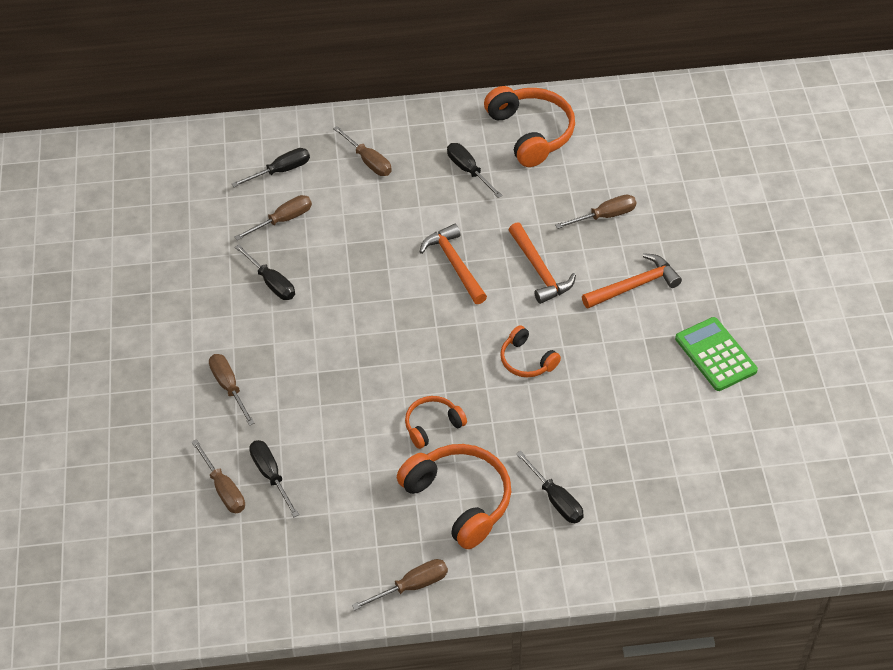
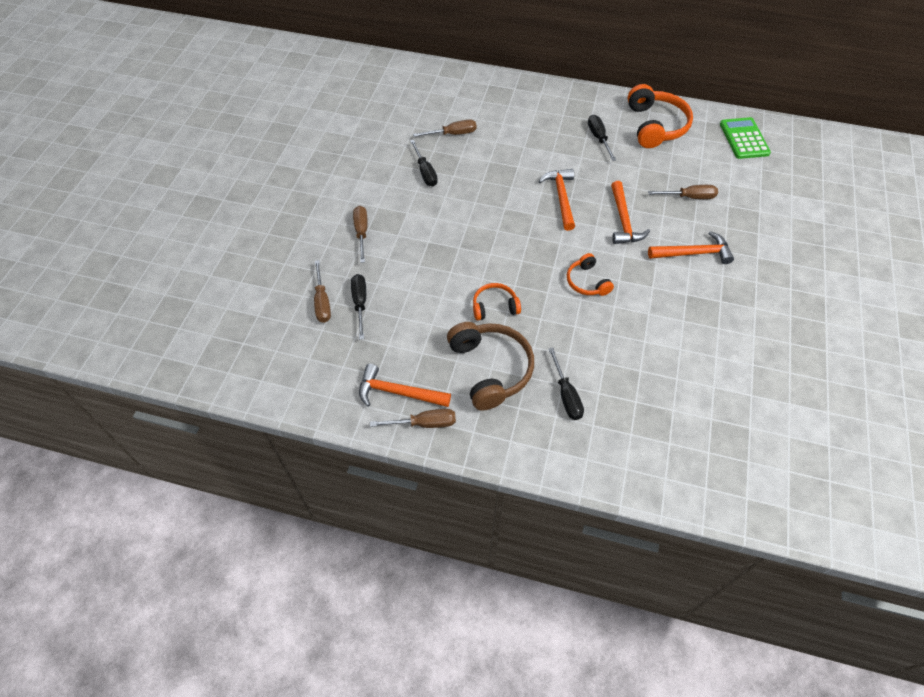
camera: 20 degrees right, 5 degrees up
black screwdriver [232,148,310,187] -> none
brown screwdriver [333,126,392,176] -> none
orange headphones [397,444,511,549] -> brown headphones [447,322,534,411]
green calculator [675,317,758,391] -> green calculator moved to [720,117,771,159]
none -> orange hammer [359,364,451,407]

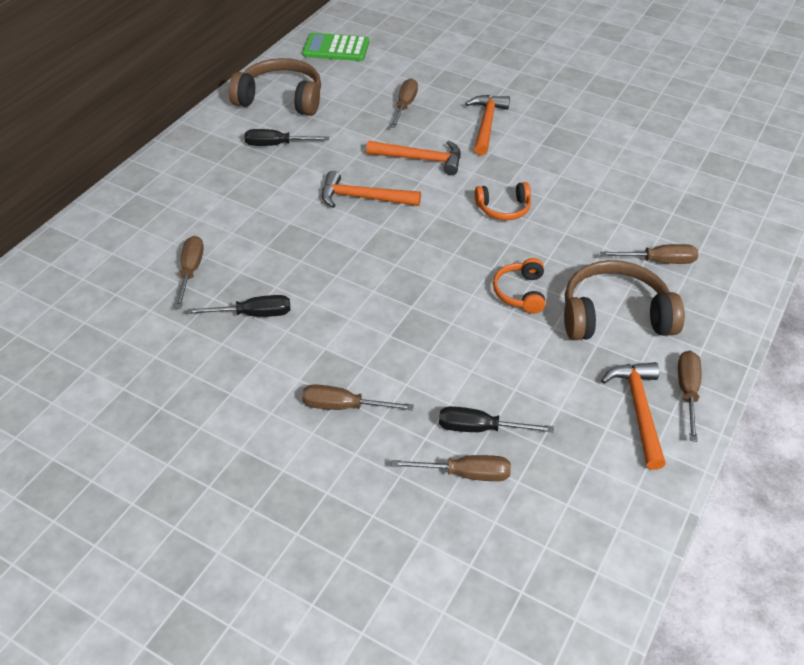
camera: 75 degrees left, 10 degrees down
orange hammer [359,364,451,407] -> orange hammer turned 150 degrees clockwise [601,362,666,470]
black screwdriver [548,347,584,420] -> brown screwdriver [600,244,698,264]
orange headphones [627,84,693,148] -> brown headphones [229,58,321,116]

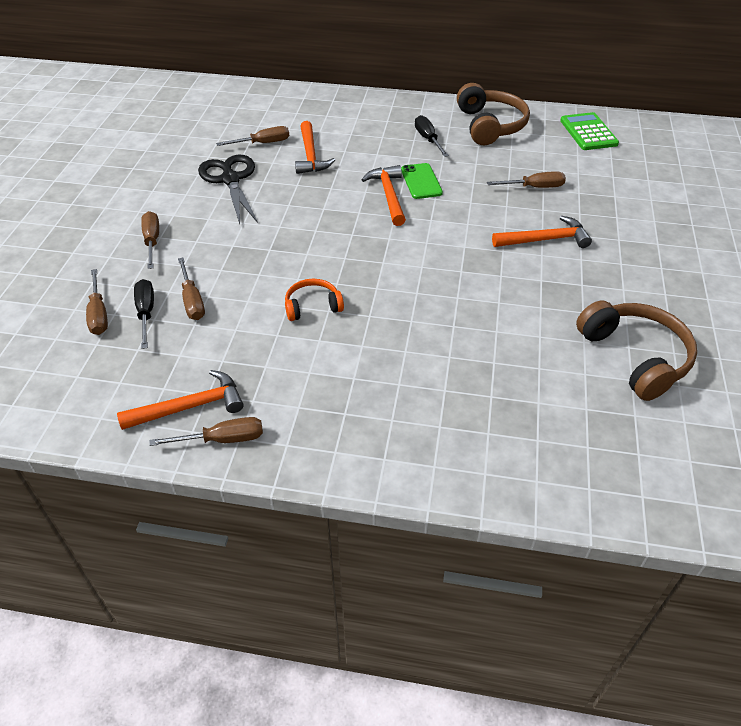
camera: 70 degrees right, 0 degrees up
black screwdriver [187,295,290,317] -> black scissors [198,155,258,224]
orange hammer [366,141,461,175] -> orange hammer moved to [295,121,335,174]
orange headphones [475,182,531,220] -> none
brown headphones [564,260,685,340] -> brown headphones moved to [576,301,697,401]
brown screwdriver [600,244,698,264] -> brown screwdriver moved to [178,258,205,320]
none -> green phone [401,163,443,199]

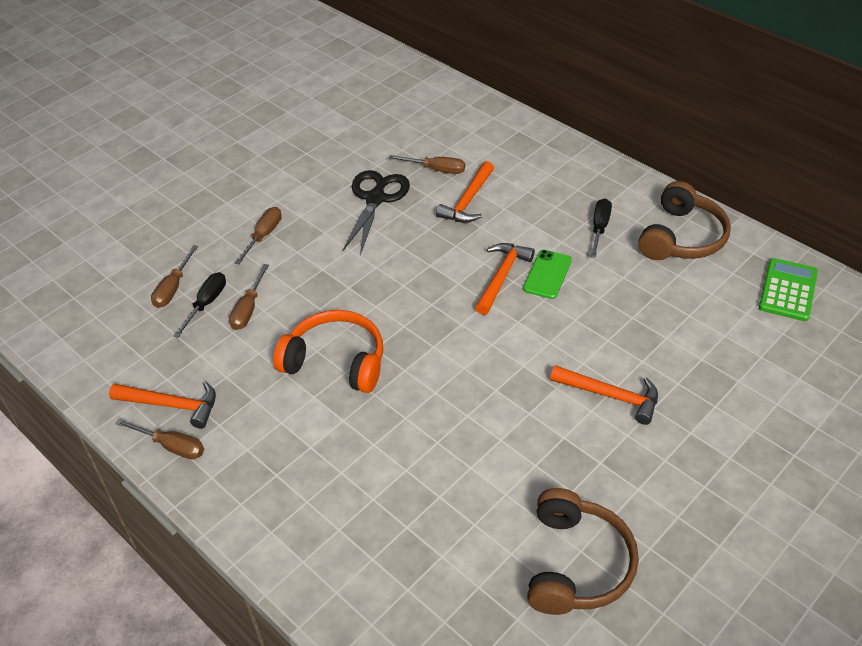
camera: 35 degrees right, 0 degrees up
orange headphones [285,279,344,321] -> orange headphones [273,310,383,393], size x1.80
brown screwdriver [487,171,566,188] -> none

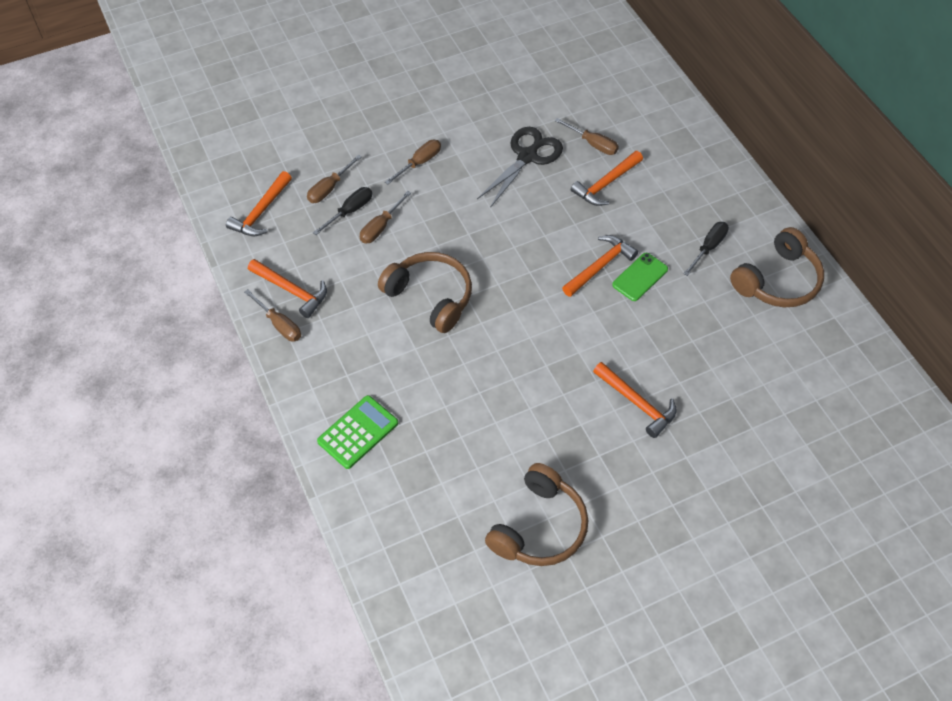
camera: 20 degrees right, 10 degrees up
orange headphones [273,310,383,393] -> brown headphones [378,252,472,333]
green calculator [759,258,818,321] -> green calculator moved to [317,395,398,469]
none -> orange hammer [226,171,292,236]

